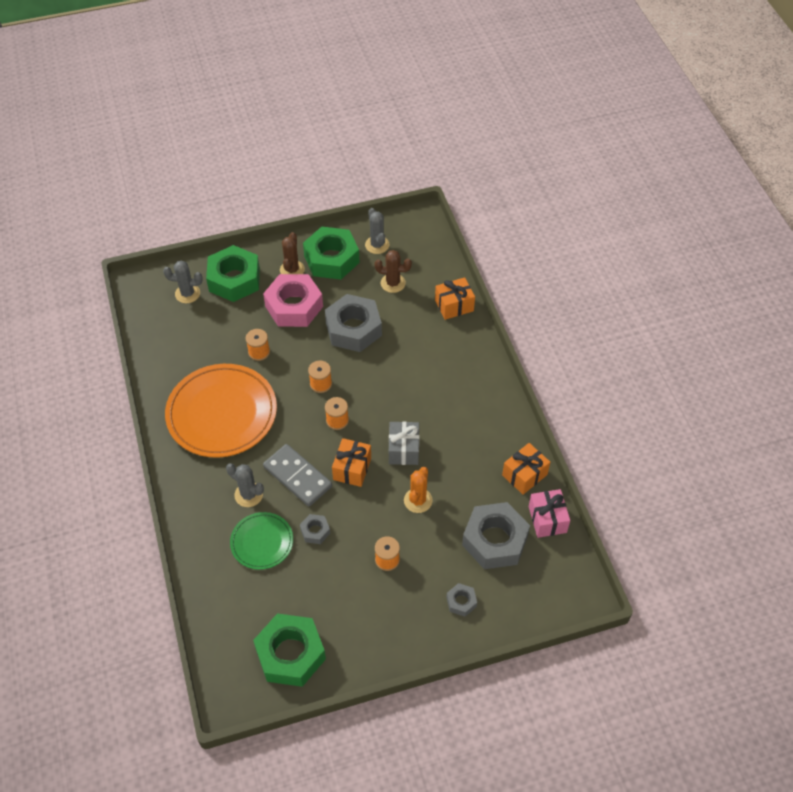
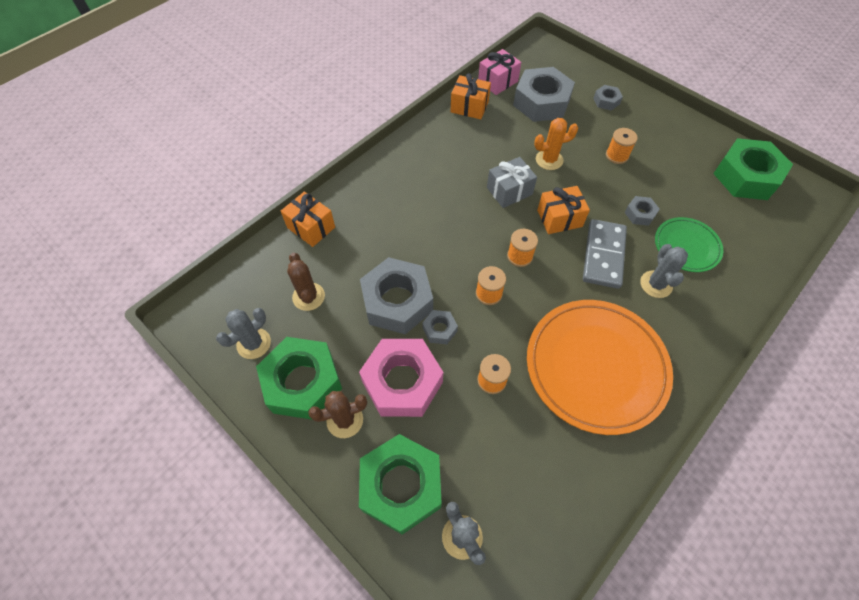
camera: 120 degrees left, 5 degrees up
none -> grey nut [422,310,458,344]

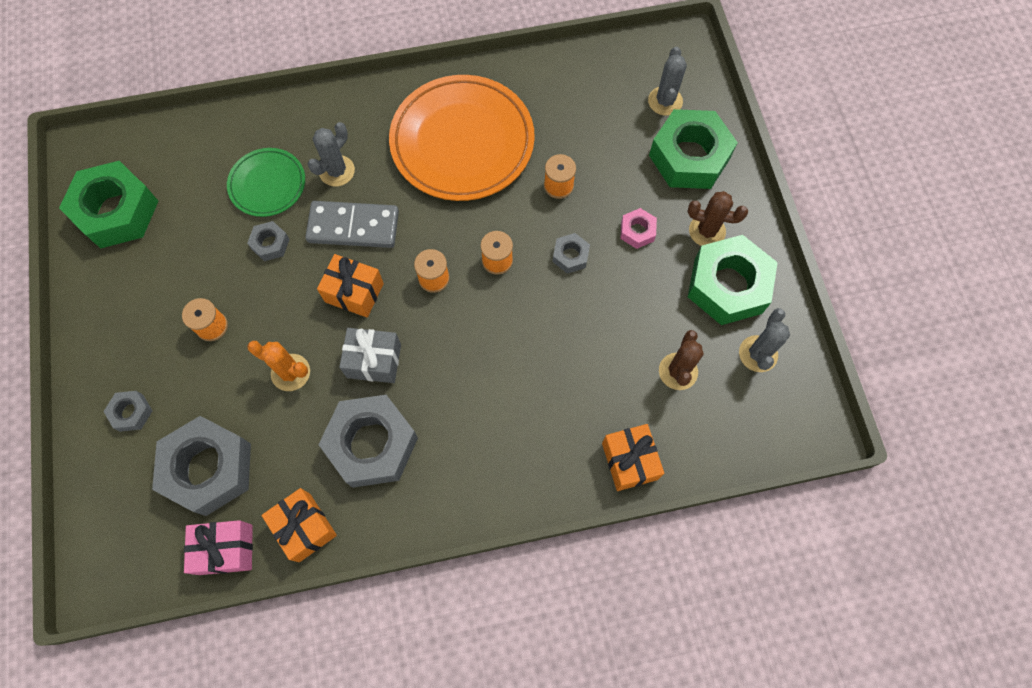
camera: 145 degrees left, 10 degrees up
grey cactus [216,308,271,359] -> grey cactus turned 60 degrees counterclockwise [739,308,790,372]
pink nut [359,339,443,417] -> pink nut [620,208,657,249], size x0.46
grey nut [360,257,433,334] -> grey nut moved to [318,395,418,488]
grey domino [583,219,627,289] -> grey domino turned 45 degrees clockwise [305,201,399,248]

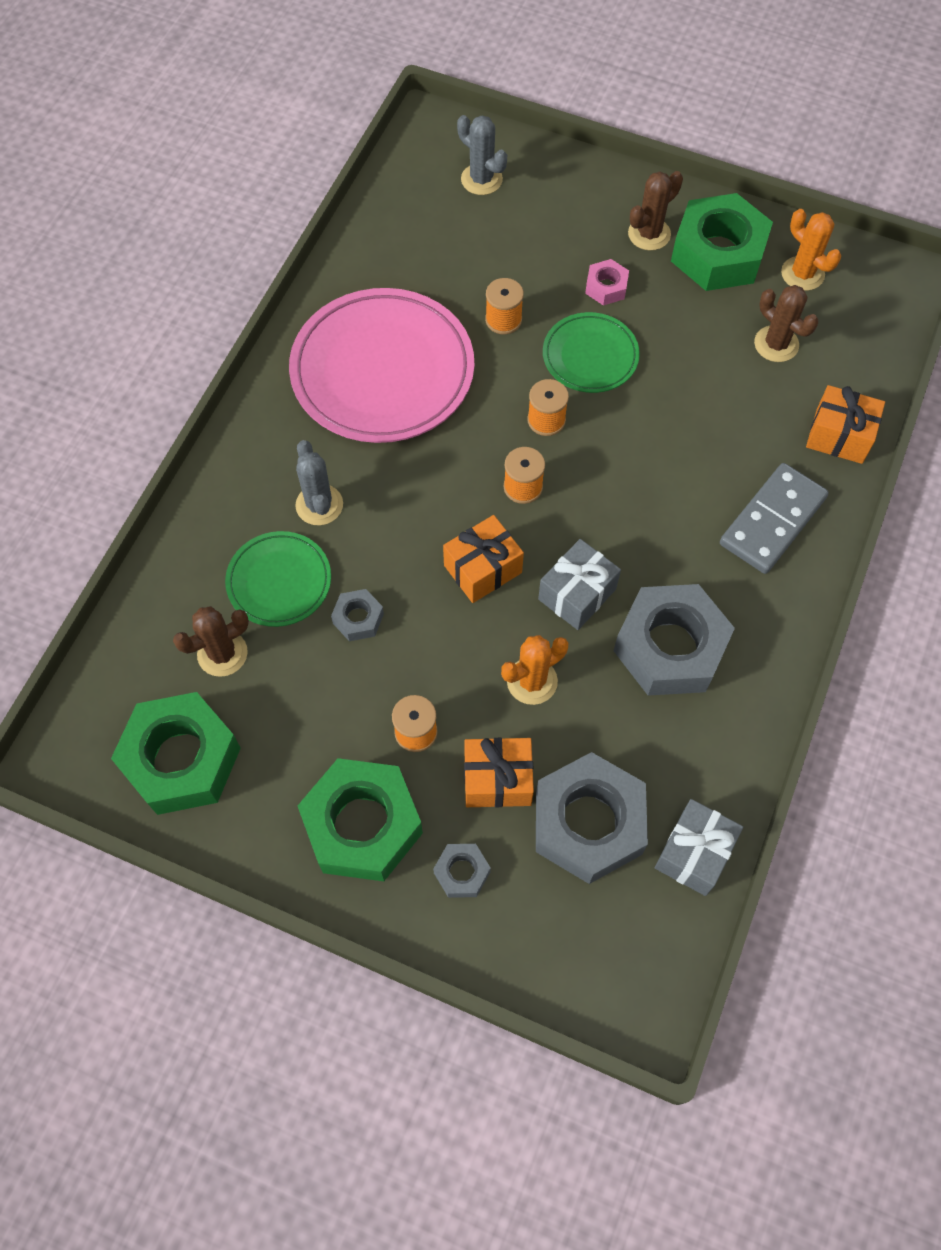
camera: 55 degrees left, 5 degrees down
pink gift [184,520,253,575] -> grey gift [655,799,743,896]
orange gift [261,488,337,562] -> orange gift moved to [464,738,534,807]
grey domino [305,201,399,248] -> grey domino moved to [720,463,829,574]
orange plate [389,75,535,201] -> pink plate [289,288,474,443]
grey nut [553,233,590,274] -> green plate [543,312,640,393]
green nut [649,109,738,189] -> green nut moved to [298,758,423,881]
grey cactus [739,308,790,372] -> orange cactus [781,209,841,291]
none -> brown cactus [173,606,249,677]

